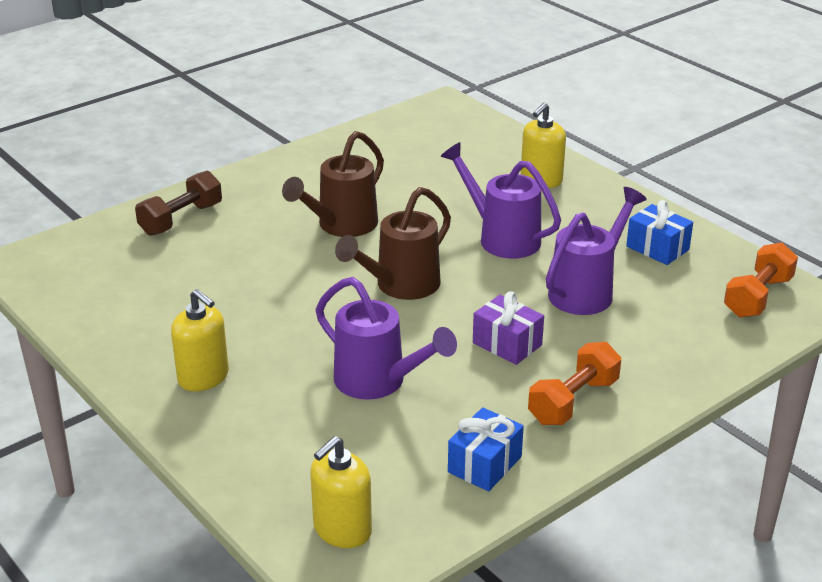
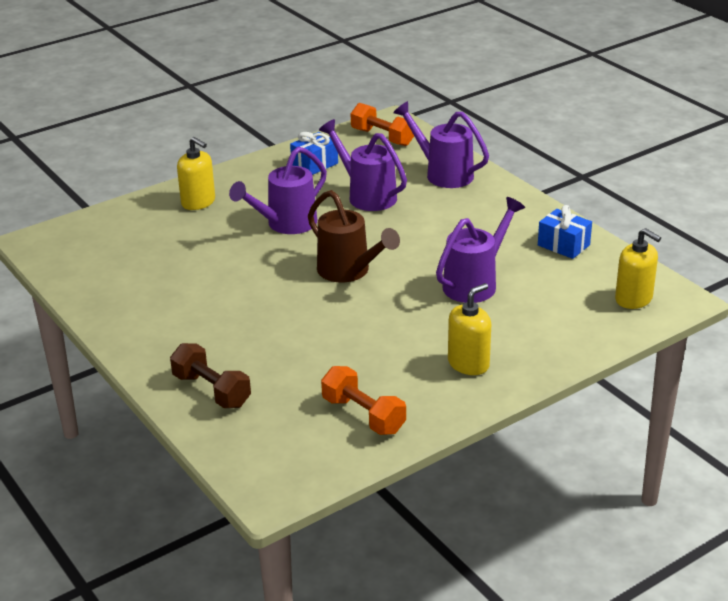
camera: 85 degrees left, 0 degrees up
brown watering can [282,131,384,237] -> none
purple gift [473,291,544,365] -> none
orange dumbbell [528,342,621,425] -> orange dumbbell moved to [321,366,406,435]
none -> purple watering can [393,101,489,188]

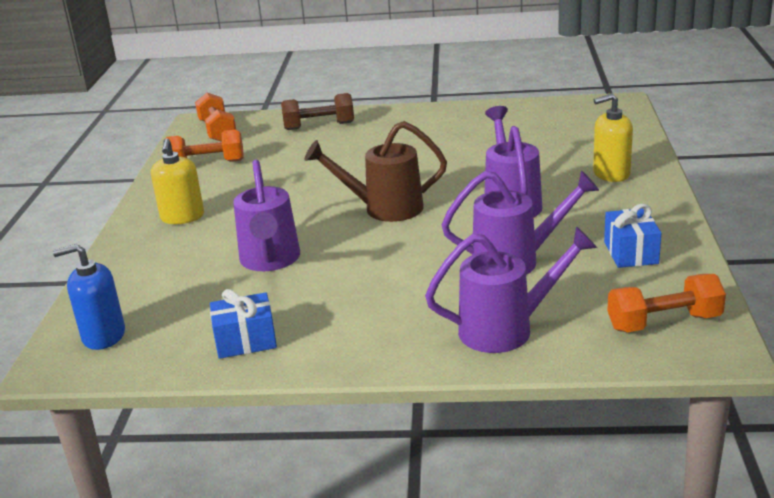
camera: 130 degrees right, 5 degrees down
yellow soap dispenser [615,228,661,309] -> blue soap dispenser [53,244,125,350]
none -> orange dumbbell [195,93,236,142]

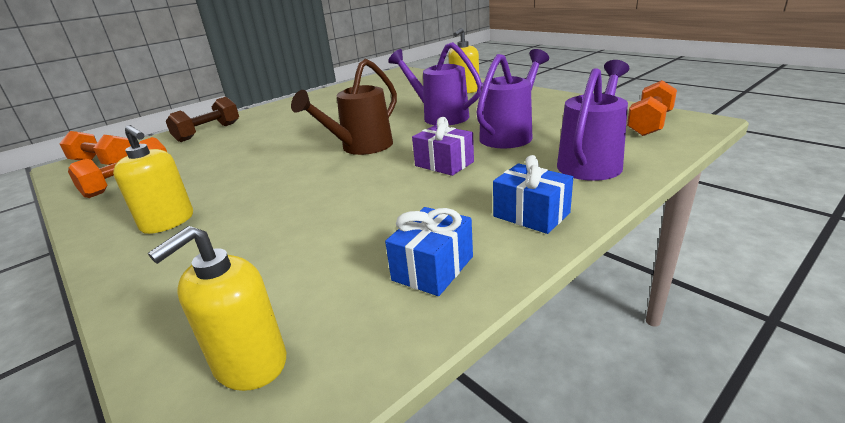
camera: 45 degrees left, 0 degrees up
blue soap dispenser [53,244,125,350] -> yellow soap dispenser [148,226,286,391]
purple watering can [233,159,300,271] -> none
blue gift [604,204,661,268] -> blue gift moved to [493,155,573,234]
none -> purple gift [412,117,474,176]

